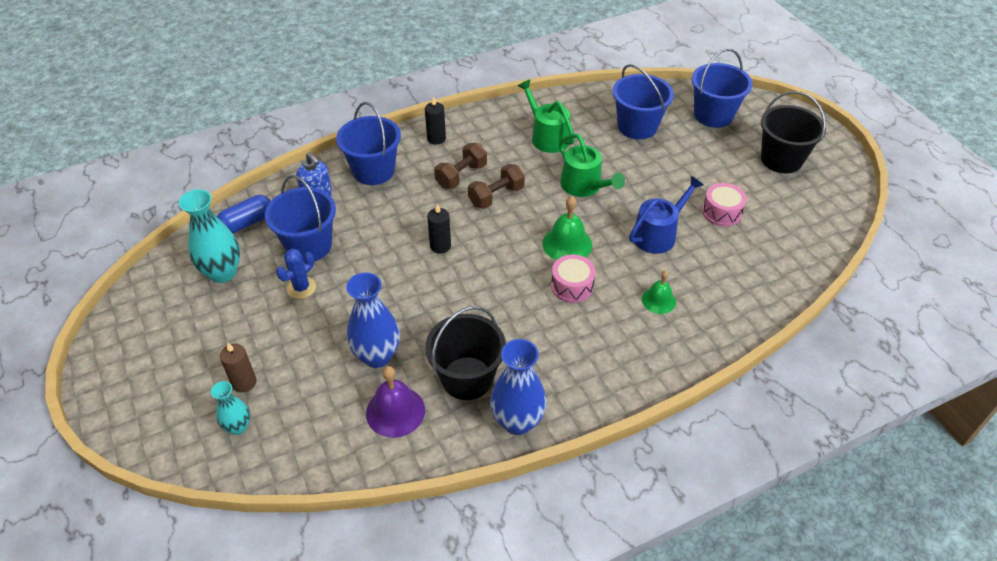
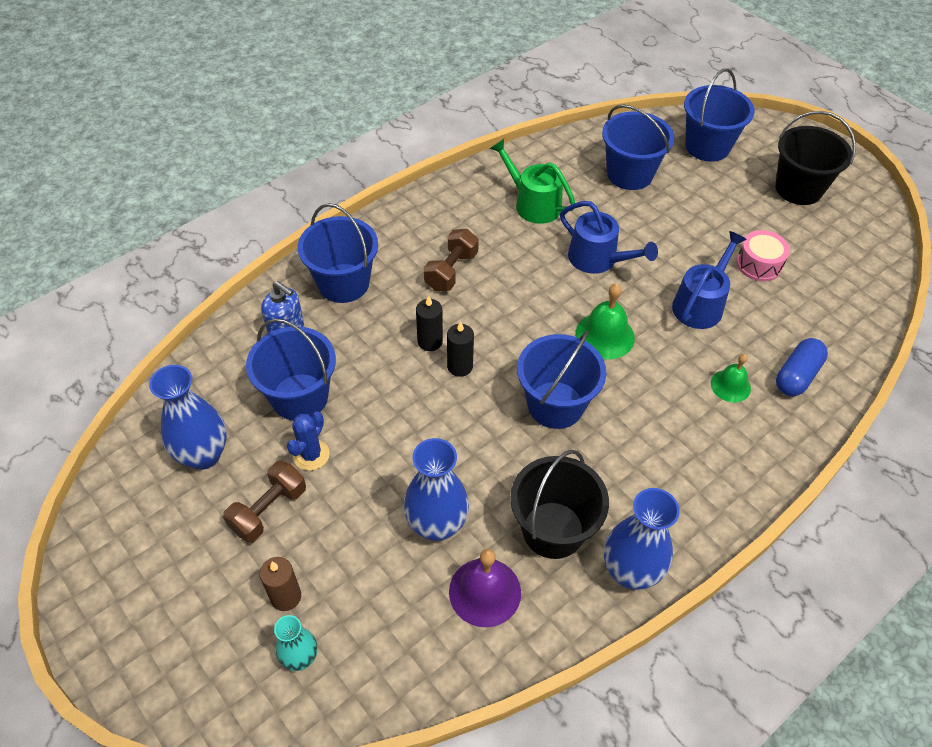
camera: 15 degrees left, 5 degrees up
turquoise vase [179,189,240,283] -> blue vase [149,365,227,470]
blue capsule [217,195,271,234] -> blue capsule moved to [776,338,828,396]
black candle [425,96,446,145] -> black candle moved to [416,296,443,351]
brown dumbbell [468,164,525,209] -> brown dumbbell moved to [223,461,306,543]
pink drum [551,254,596,303] -> none
green watering can [559,133,625,197] -> blue watering can [560,201,658,274]
none -> blue bucket [517,331,606,429]

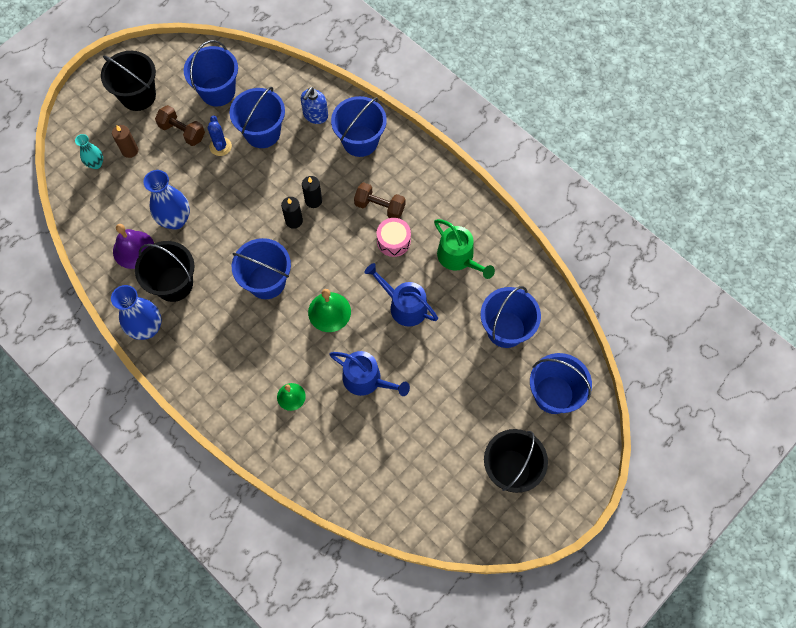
camera: 85 degrees right, 15 degrees up
blue vase [149,365,227,470] -> blue bucket [184,40,238,106]
blue cactus [287,412,330,471] -> blue cactus turned 60 degrees clockwise [207,115,232,156]
green watering can [490,139,575,224] -> green watering can turned 105 degrees clockwise [434,219,495,279]
blue watering can [560,201,658,274] -> blue watering can turned 90 degrees clockwise [364,263,438,327]
pink drum [736,230,790,281] -> pink drum moved to [377,218,411,257]
blue capsule [776,338,828,396] -> none
none -> black bucket [101,51,156,111]

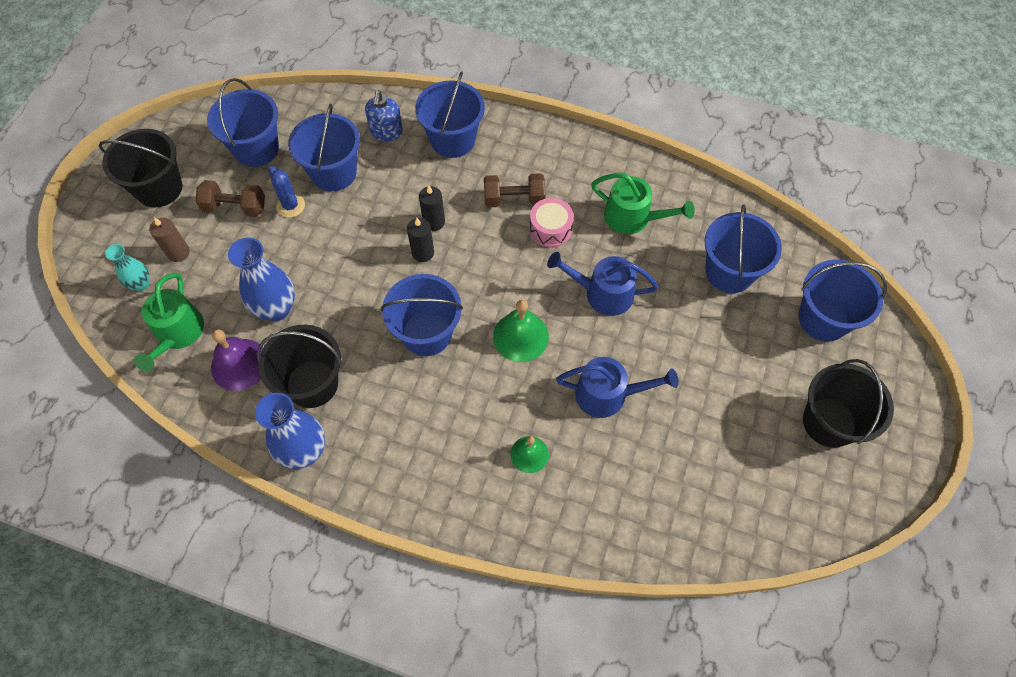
camera: 25 degrees left, 5 degrees down
none -> green watering can [135,273,204,371]

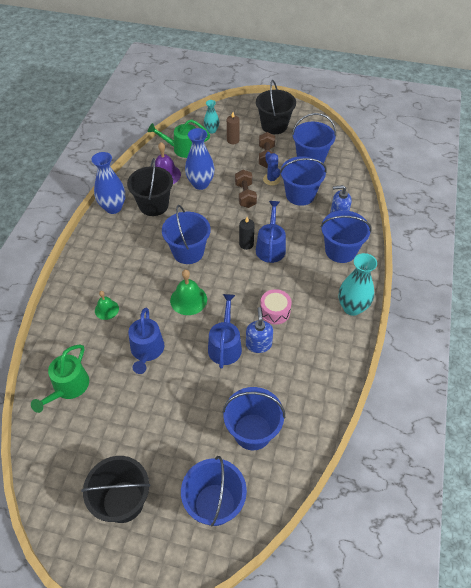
camera: 85 degrees right, 10 degrees down
blue cactus [268,166,305,218] -> blue cactus turned 75 degrees counterclockwise [263,152,281,186]
black candle [419,186,445,231] -> blue watering can [256,201,286,263]
brown dumbbell [484,173,546,207] -> brown dumbbell moved to [235,170,257,208]
green watering can [591,173,695,234] -> green watering can moved to [31,344,89,413]
none -> blue soap dispenser [246,307,273,353]
none -> turquoise vase [339,253,377,316]

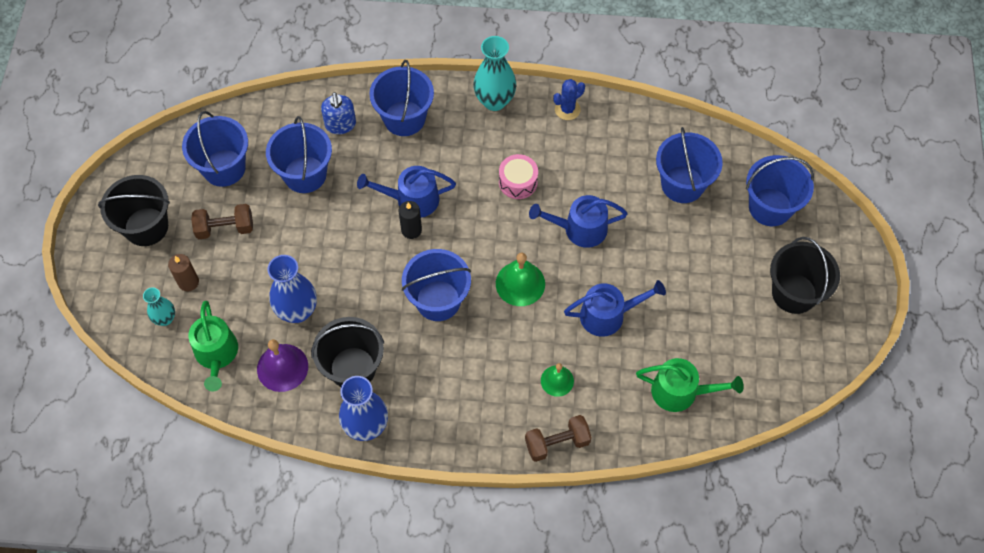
camera: 100 degrees left, 10 degrees up
brown dumbbell [235,170,257,208] -> brown dumbbell moved to [525,415,592,462]
blue soap dispenser [246,307,273,353] -> none
blue cactus [263,152,281,186] -> blue cactus moved to [553,79,585,120]

